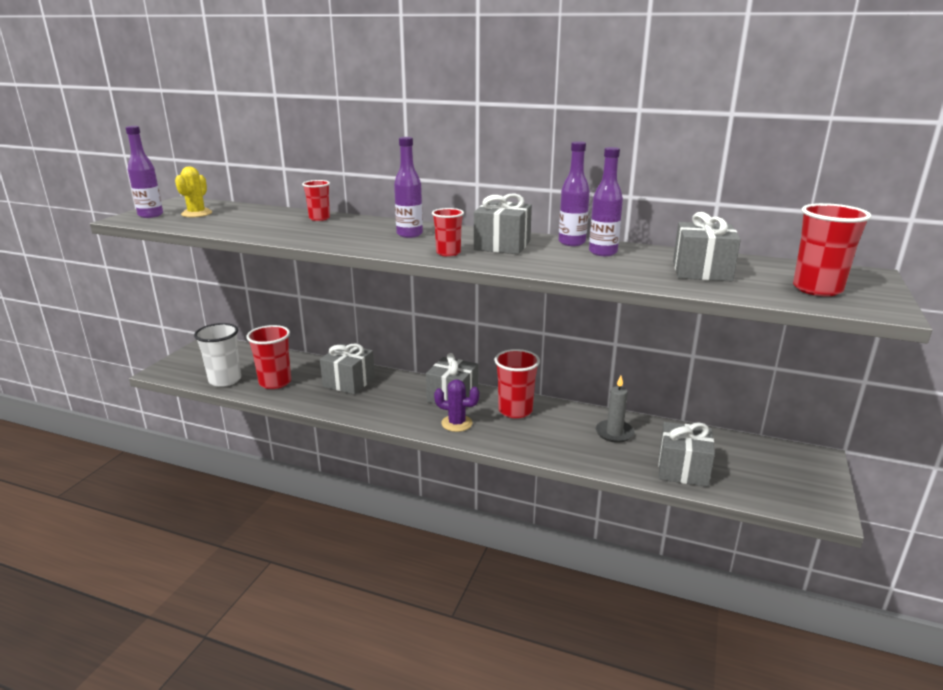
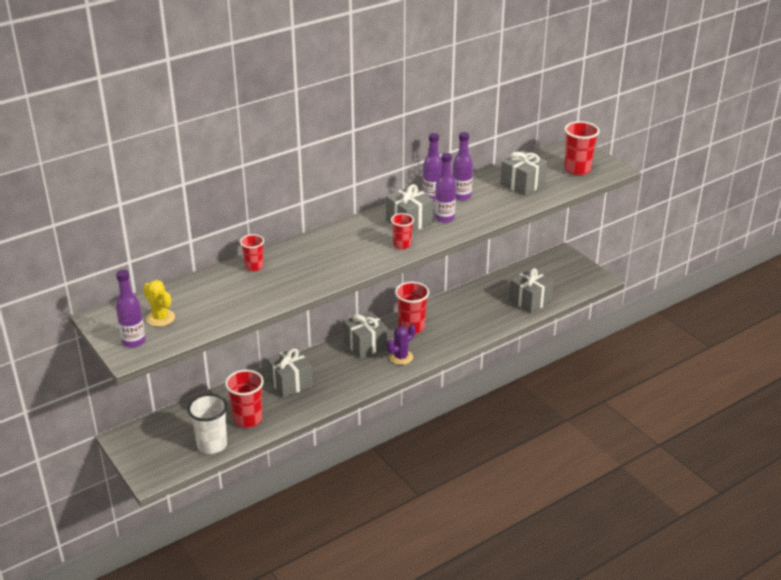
camera: 55 degrees left, 10 degrees up
purple bottle [394,137,423,238] -> purple bottle moved to [435,153,456,223]
grey candle [596,375,634,443] -> none

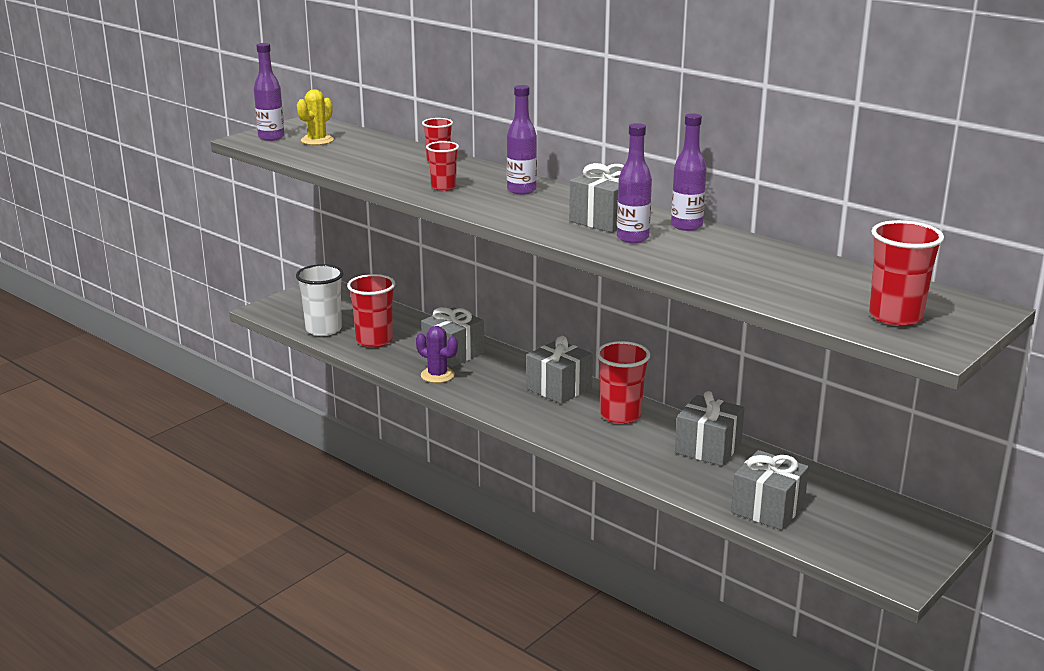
camera: 75 degrees right, 10 degrees down
purple cactus [387,324,416,365] -> purple cactus moved to [416,326,458,383]
red cup [391,213,414,249] -> red cup moved to [426,141,459,191]
purple bottle [452,132,473,201] -> purple bottle moved to [507,85,537,195]
grey gift [500,150,548,196] -> grey gift moved to [675,391,744,466]

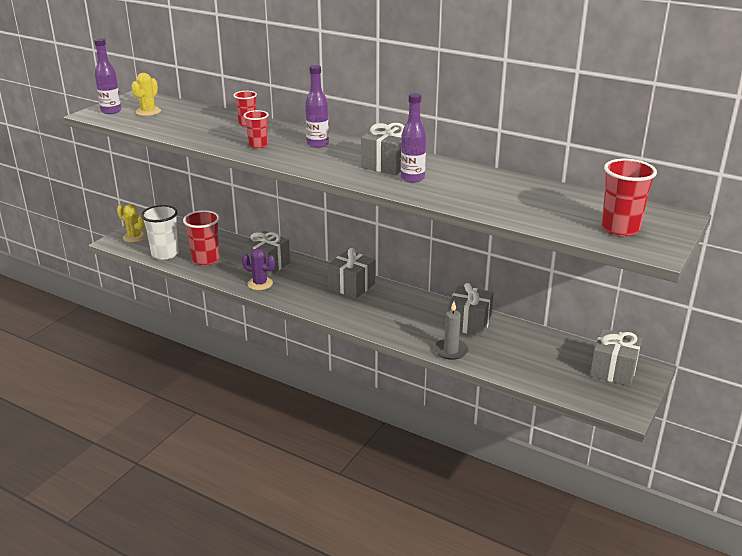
camera: 10 degrees left, 5 degrees up
red cup [596,341,650,424] -> none
purple bottle [671,113,707,231] -> none
grey gift [731,450,809,530] -> grey gift moved to [590,329,642,386]
none -> yellow cactus [117,204,146,243]
none -> grey candle [434,302,468,360]

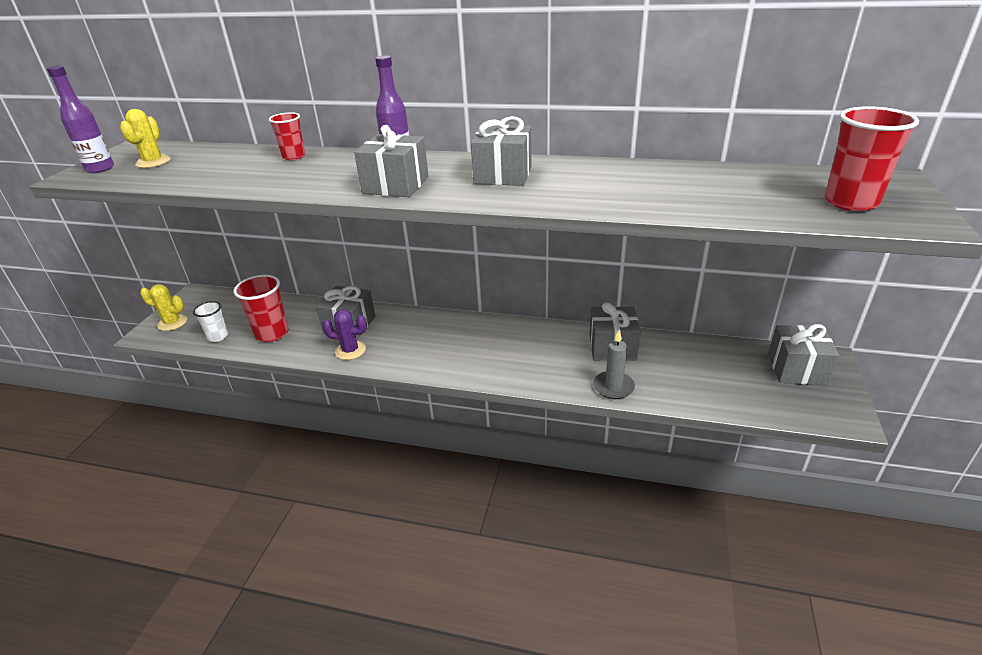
camera: 15 degrees left, 5 degrees up
white cup [141,205,179,260] -> white cup [193,301,228,342], size x0.61
red cup [244,110,269,149] -> none
grey gift [328,248,375,298] -> grey gift moved to [354,125,429,197]
purple bottle [401,93,426,183] -> none

